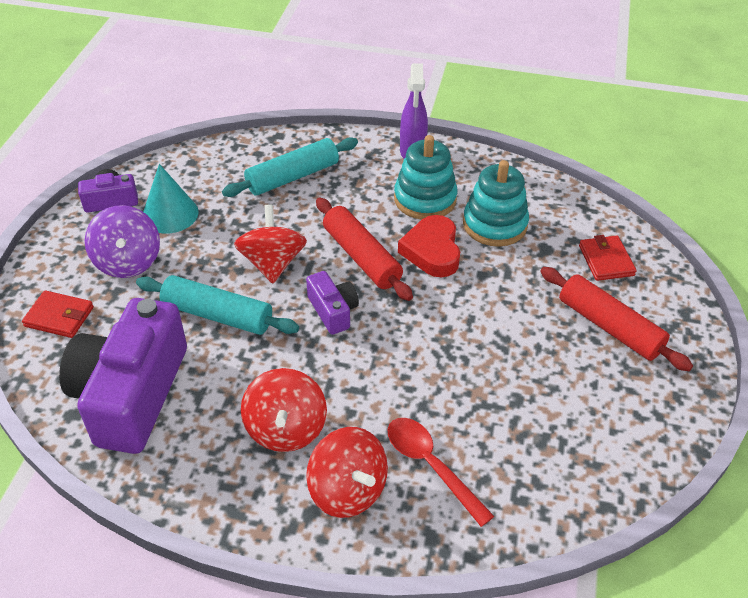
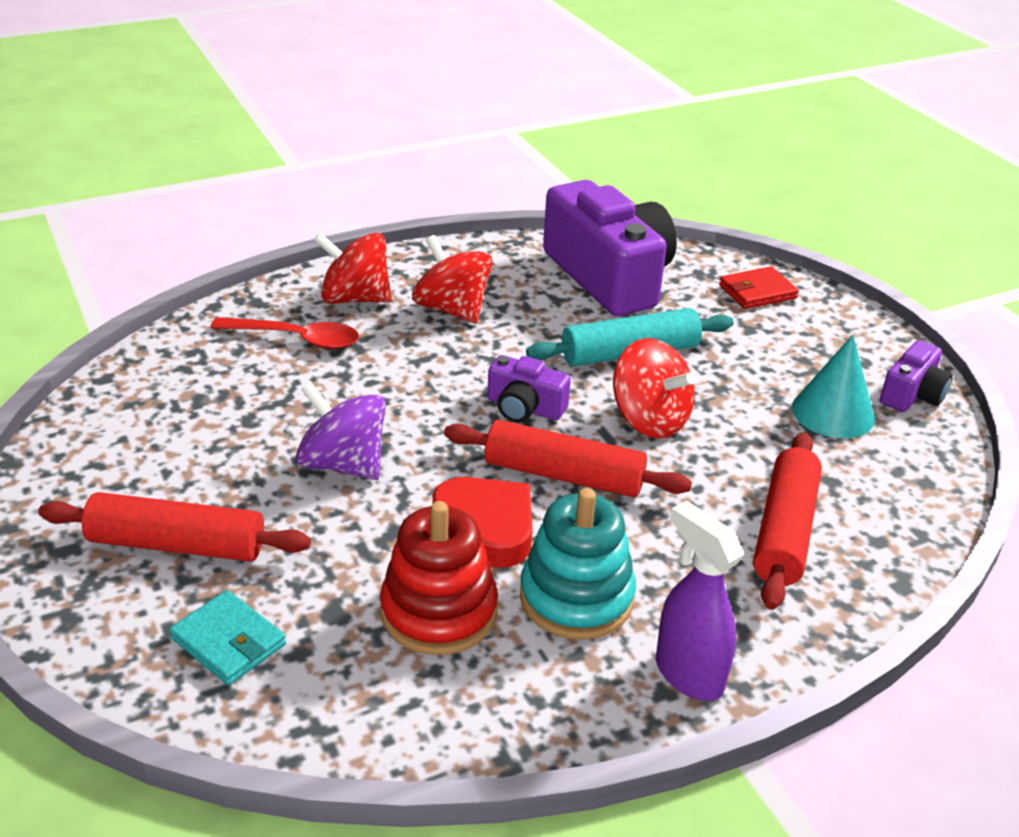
camera: 140 degrees right, 10 degrees down
purple spinning top [85,205,160,278] -> purple spinning top moved to [296,382,386,480]
turquoise rolling pin [222,137,358,197] -> red rolling pin [753,432,822,610]
turquoise stacking toy [463,160,529,247] -> red stacking toy [380,501,498,655]
red wallet [579,235,637,281] -> turquoise wallet [169,590,286,685]

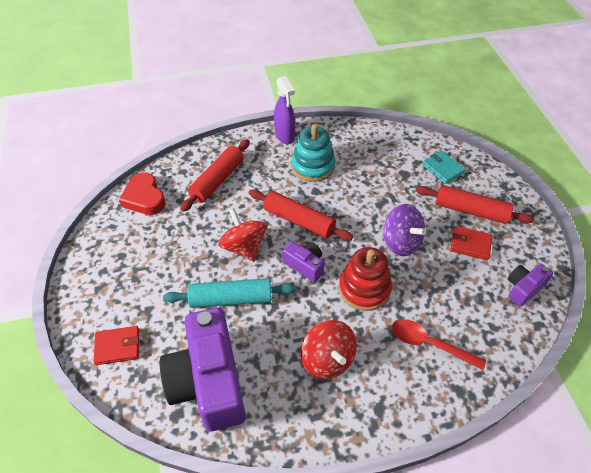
camera: 165 degrees left, 15 degrees up
red spinning top [314,233,392,304] -> none
red stacking toy [380,501,498,655] -> red stacking toy moved to [339,247,392,311]
red heart [432,477,532,568] -> red heart moved to [119,173,166,215]
turquoise cone [792,335,875,438] -> none
purple camera [880,340,953,412] -> purple camera moved to [507,264,553,307]
none -> red wallet [450,226,493,260]

